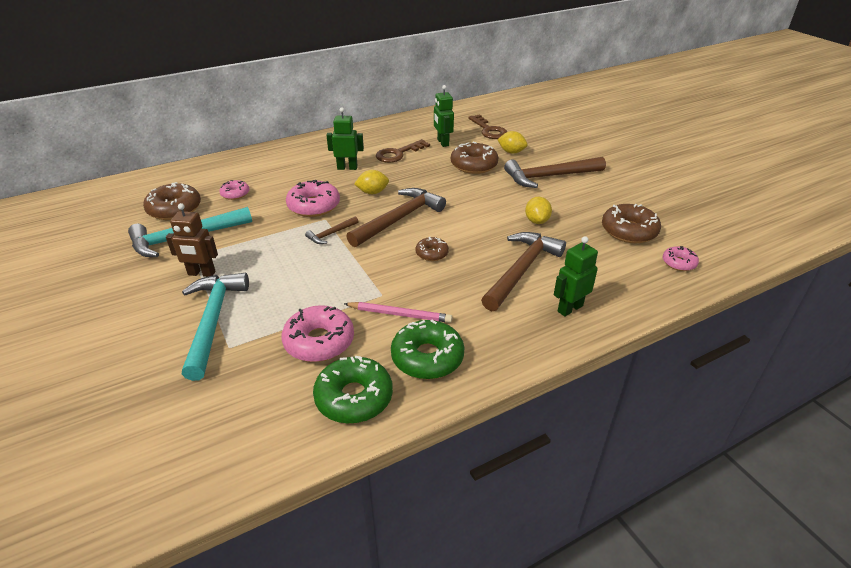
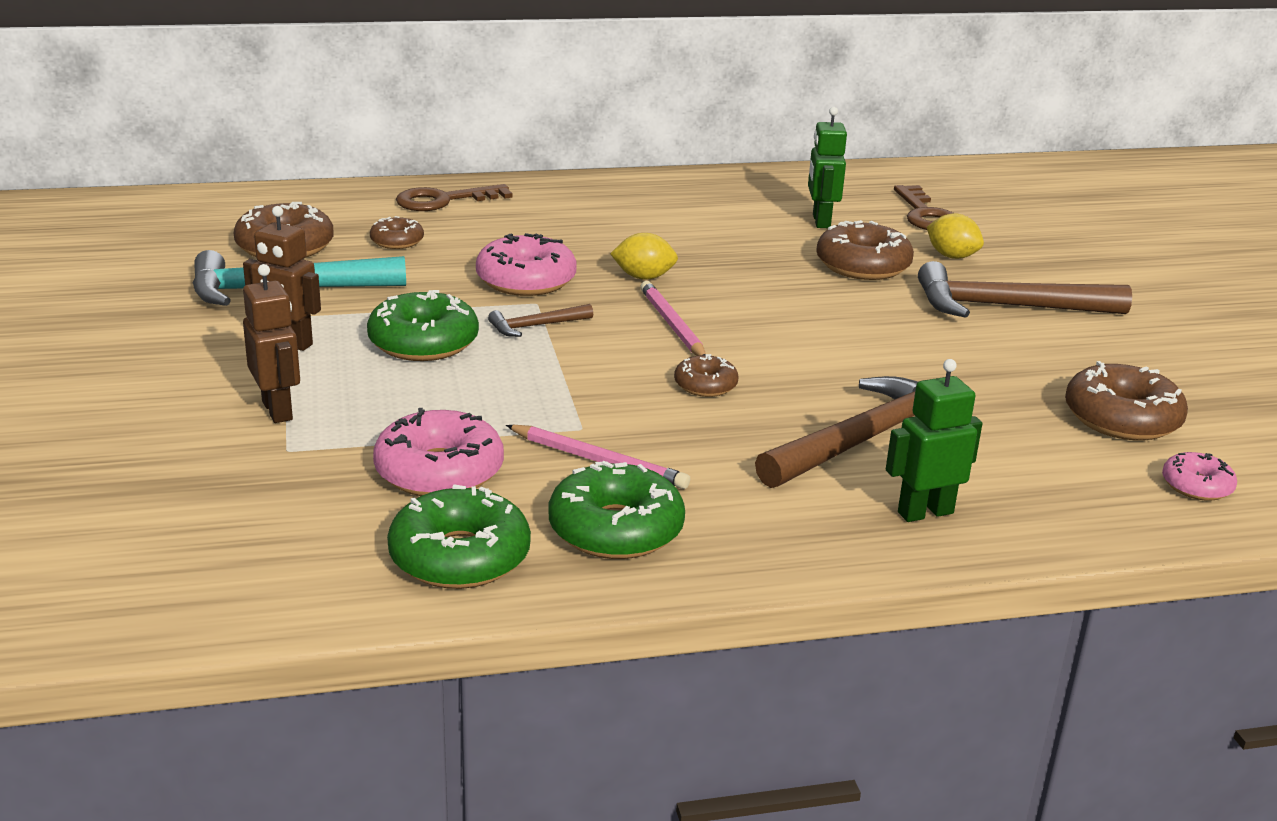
camera: 15 degrees right, 10 degrees down
turquoise hammer [182,273,249,381] -> brown robot [243,264,300,423]
pink donut [219,180,249,200] -> brown donut [370,216,424,249]
green robot [326,107,364,170] -> none
brown hammer [346,188,446,247] -> pink pencil [640,281,706,356]
brown key [376,139,430,163] -> brown key moved to [396,184,513,211]
yellow lemon [525,197,552,224] -> none
none -> green donut [367,290,479,361]

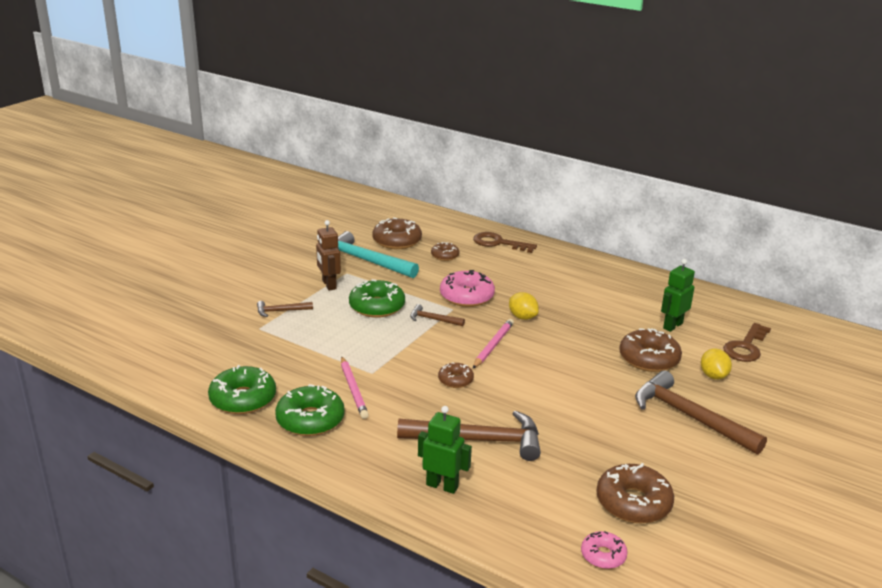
camera: 45 degrees right, 0 degrees up
brown robot [243,264,300,423] -> brown hammer [257,301,313,317]
pink donut [373,408,504,496] -> none

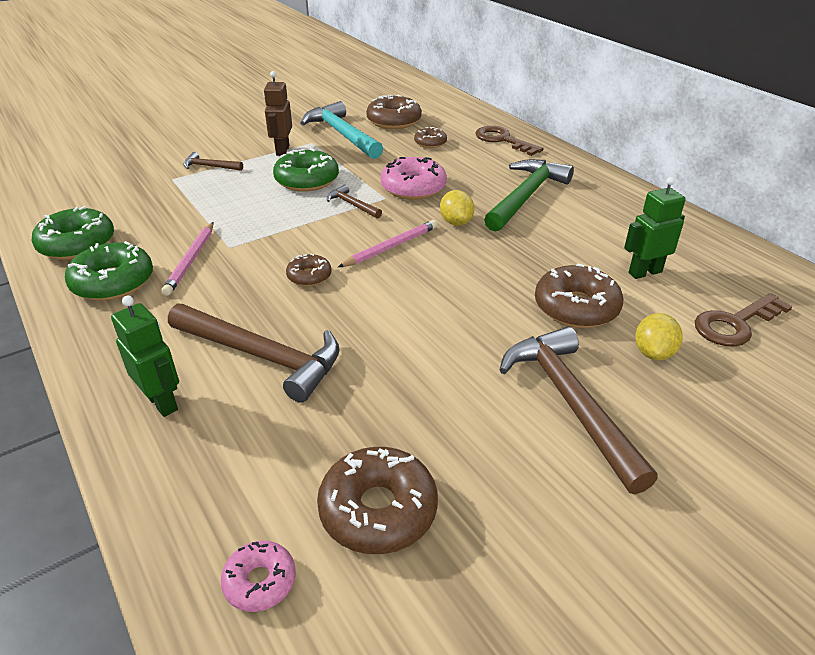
camera: 25 degrees right, 10 degrees up
none -> green hammer [484,159,574,231]

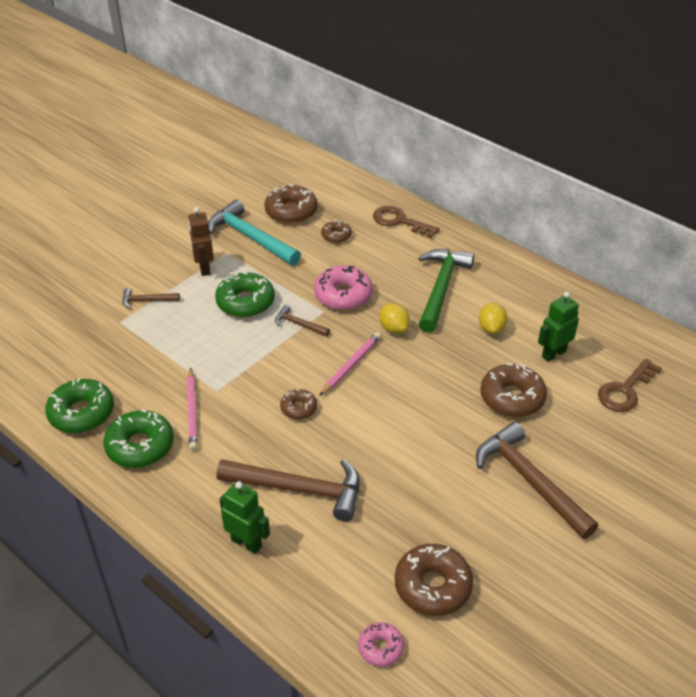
camera: 15 degrees left, 5 degrees up
yellow lemon [635,313,683,361] -> yellow lemon moved to [479,303,508,334]

